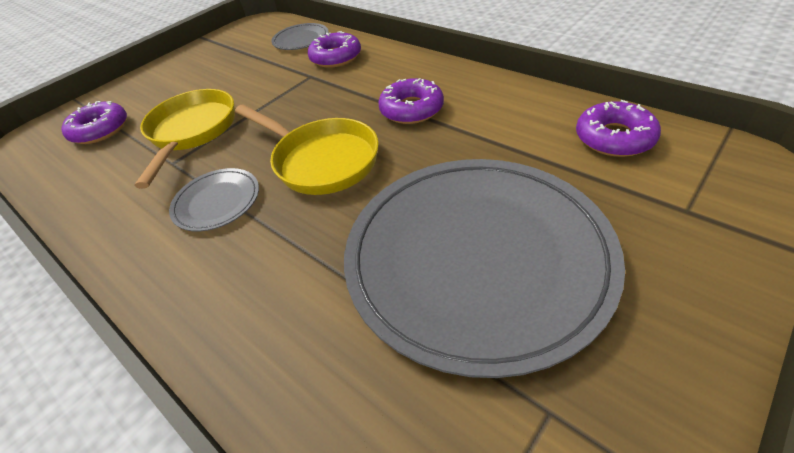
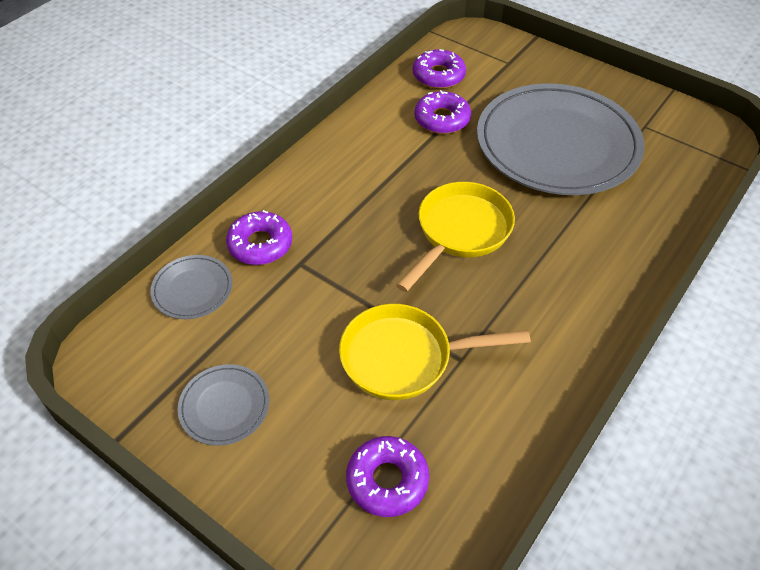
camera: 100 degrees left, 5 degrees up
grey plate [169,168,259,232] -> grey plate moved to [177,364,269,446]
purple donut [378,78,444,124] -> purple donut moved to [414,90,471,134]

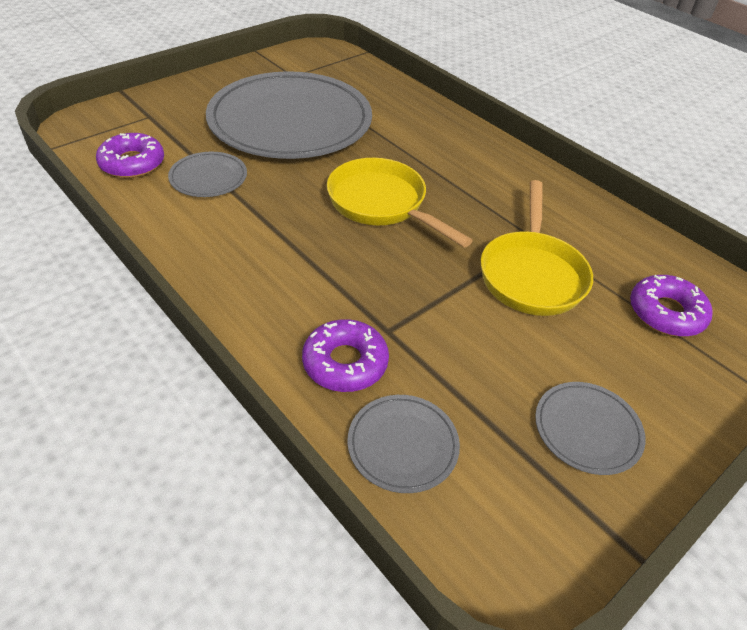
camera: 80 degrees left, 5 degrees down
purple donut [414,90,471,134] -> grey plate [168,152,247,197]

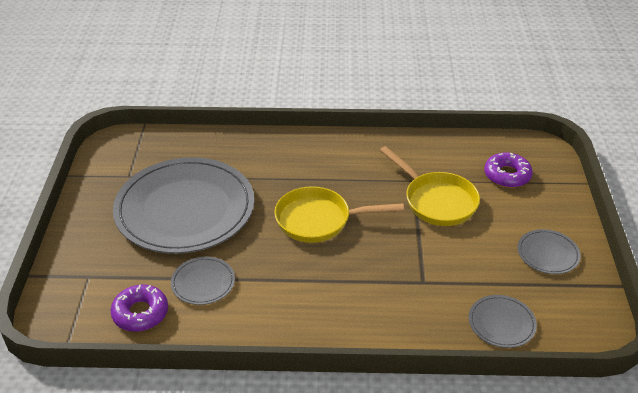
camera: 45 degrees left, 5 degrees down
purple donut [302,319,389,392] -> none

